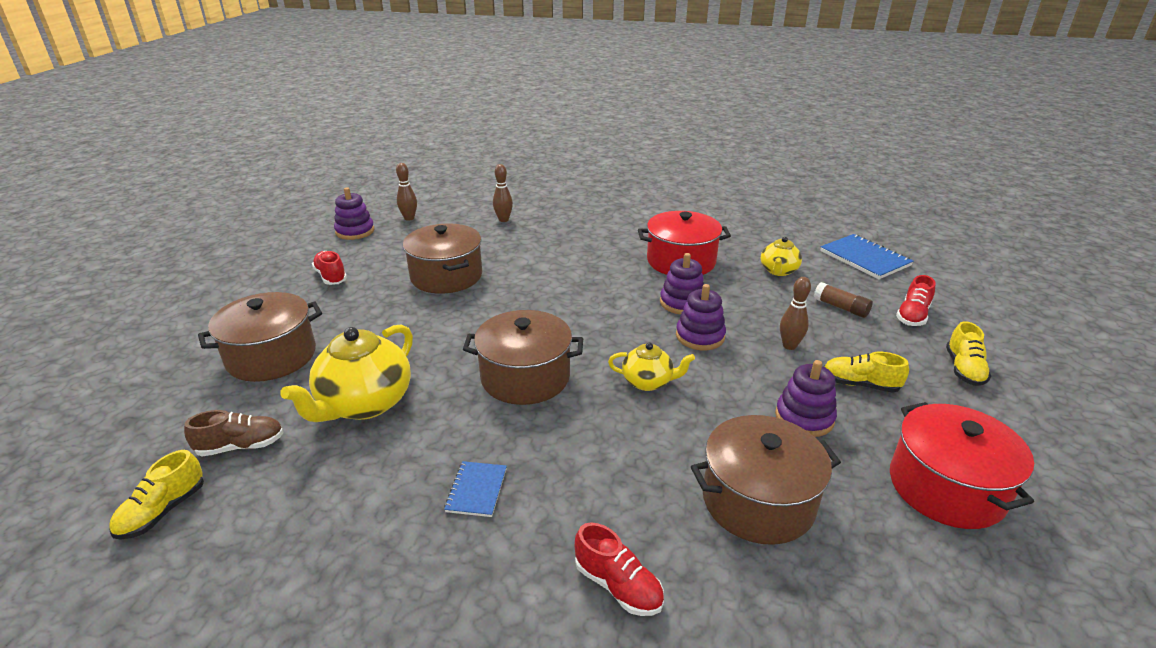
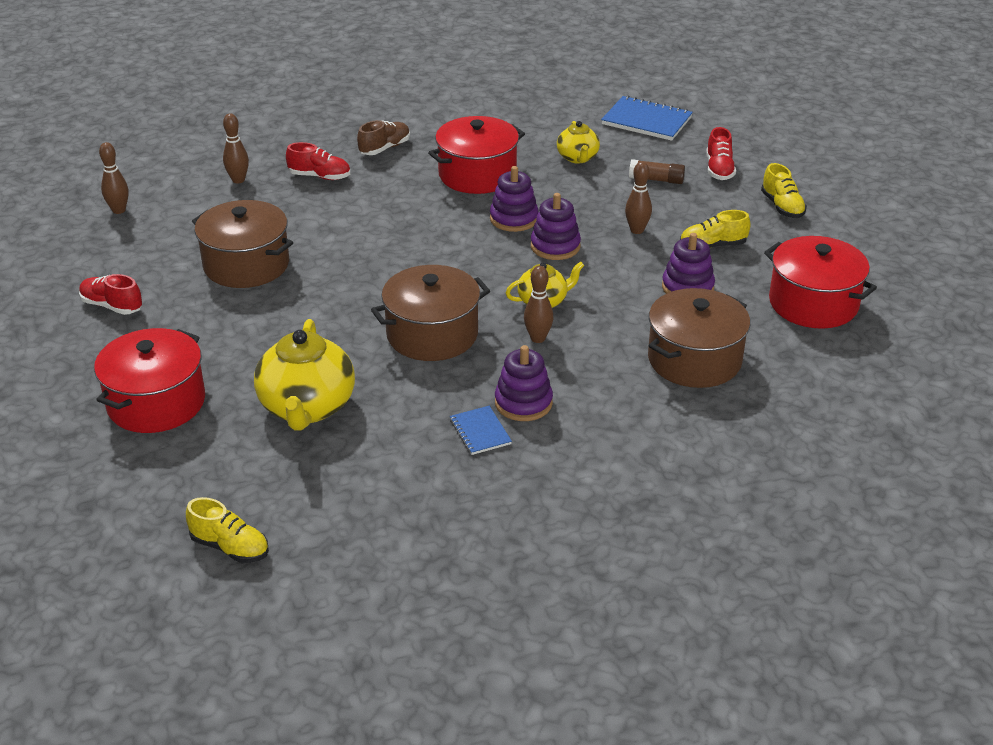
camera: 30 degrees left, 5 degrees up
yellow shoe [109,450,204,540] -> yellow shoe turned 60 degrees counterclockwise [186,497,269,563]
brown shoe [184,410,284,456] -> brown shoe moved to [357,120,410,155]
brown pot [198,292,322,382] -> red pot [94,328,205,433]
purple stacking toy [334,187,374,240] -> purple stacking toy moved to [495,345,553,421]
red shoe [575,523,664,616] -> red shoe moved to [286,142,350,180]
none -> brown bowling pin [524,266,554,343]

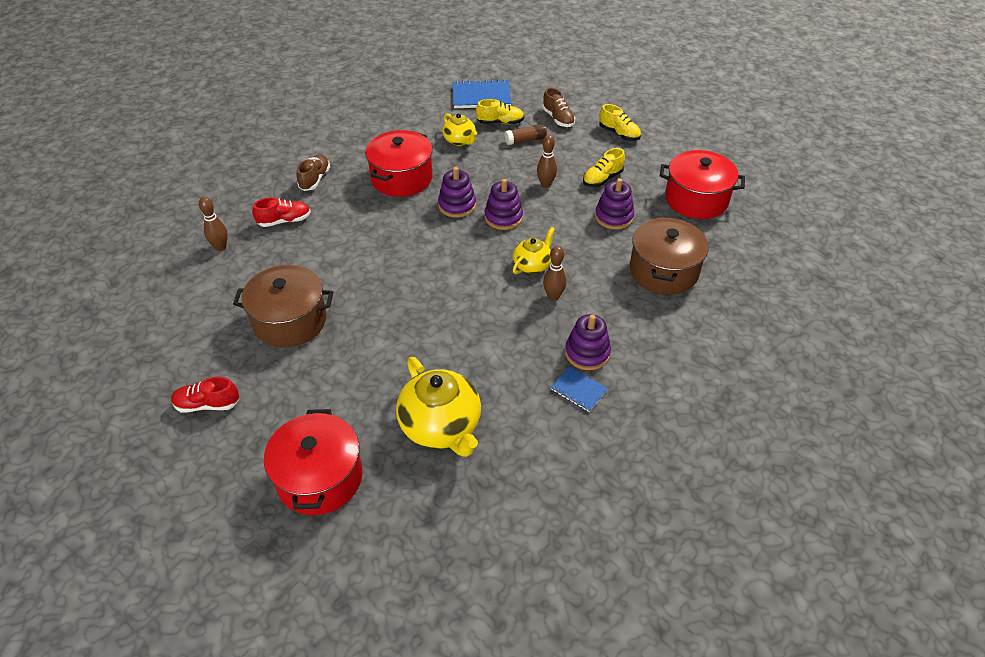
camera: 30 degrees left, 10 degrees up
brown bowling pin [99,142,129,214] -> none
yellow shoe [186,497,269,563] -> yellow shoe moved to [476,99,524,125]
brown pot [371,265,490,361] -> none
red shoe [706,127,736,180] -> brown shoe [542,88,575,127]

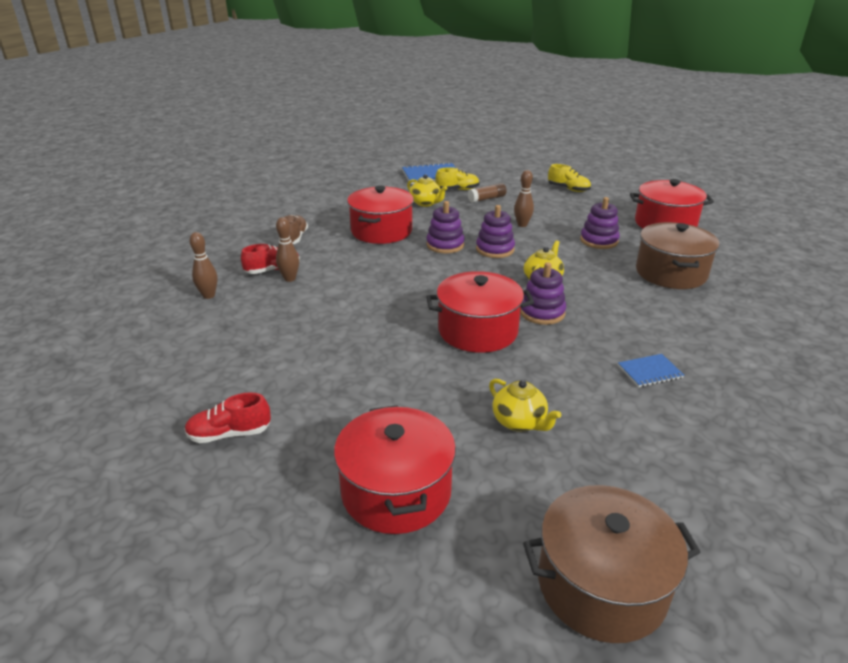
camera: 10 degrees left, 15 degrees down
brown pot [233,265,333,348] -> brown pot moved to [523,485,701,643]
yellow teapot [396,357,481,457] -> yellow teapot [489,379,561,432], size x0.56
brown shoe [542,88,575,127] -> none
brown bowling pin [543,246,566,301] -> brown bowling pin moved to [276,217,299,282]
blue notebook [551,366,608,412] -> blue notebook turned 45 degrees counterclockwise [618,354,684,387]
purple stacking toy [565,314,611,370] -> purple stacking toy moved to [520,262,566,325]
yellow shoe [583,148,625,187] -> none
none -> red pot [426,271,534,353]

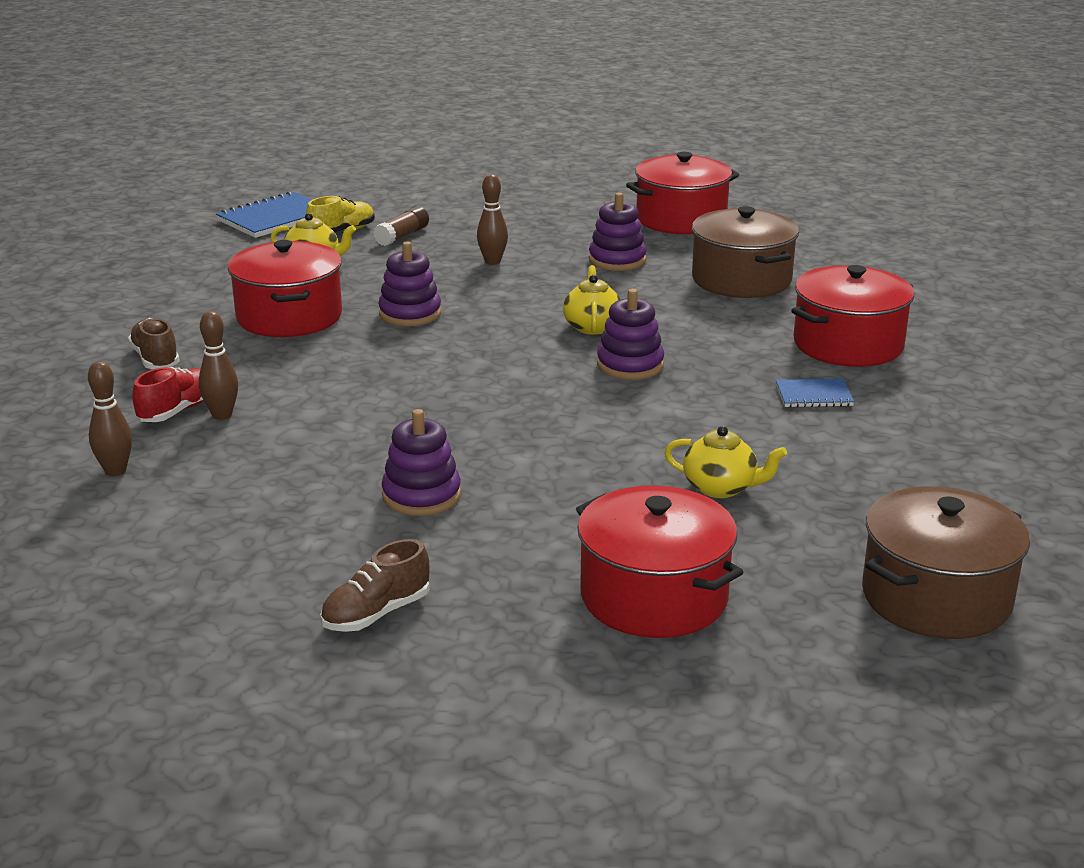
camera: 30 degrees left, 5 degrees down
red shoe [185,392,271,443] -> brown shoe [320,539,429,632]
red pot [426,271,534,353] -> red pot moved to [791,265,914,367]
purple stacking toy [476,205,515,258] -> purple stacking toy moved to [381,409,461,516]
yellow shoe [548,164,591,192] -> none
blue notebook [618,354,684,387] -> blue notebook turned 45 degrees clockwise [776,378,854,408]

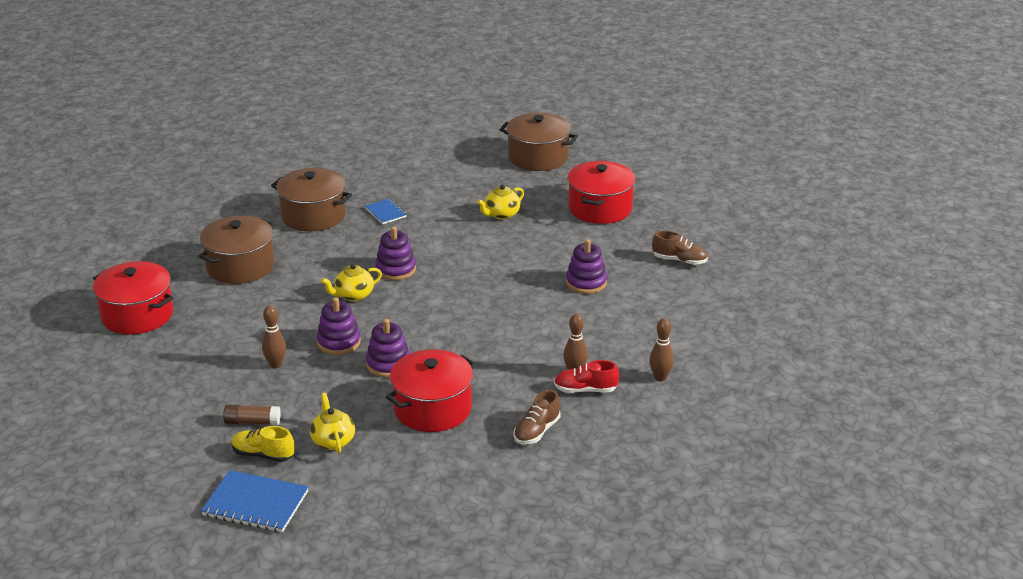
camera: 120 degrees left, 5 degrees up
purple stacking toy [589,192,647,271] -> purple stacking toy moved to [317,297,361,355]
yellow teapot [664,426,787,498] -> yellow teapot turned 120 degrees counterclockwise [477,184,524,220]
red pot [791,265,914,367] -> brown pot [271,168,352,231]

